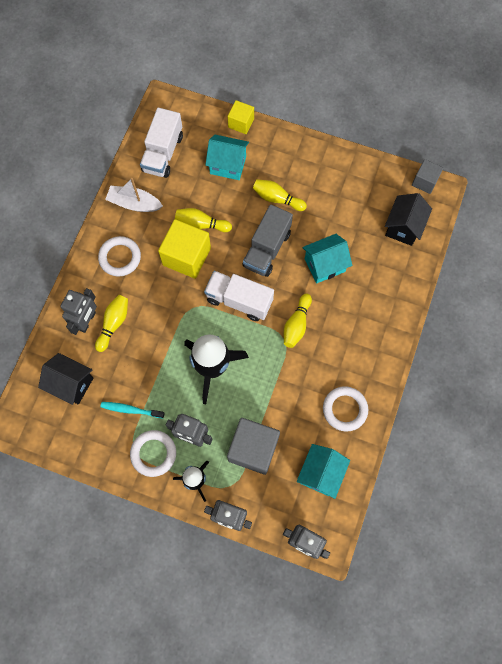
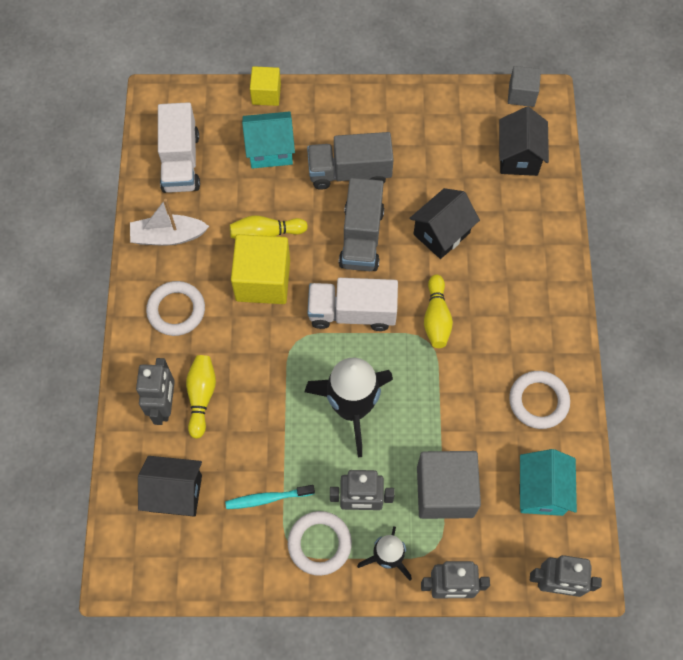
camera: 20 degrees left, 5 degrees down
yellow bowling pin [253,179,307,211] -> grey truck [307,132,394,190]
turquoise house [302,234,352,283] -> black house [409,188,480,259]

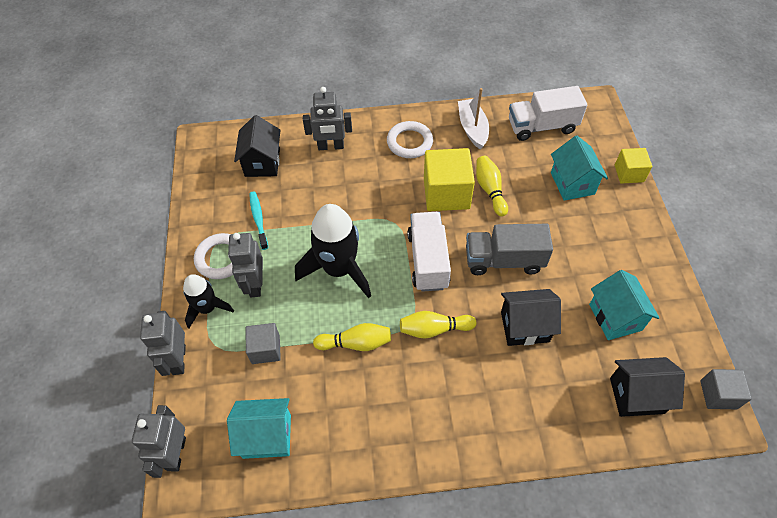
camera: 85 degrees right, 10 degrees down
yellow bowling pin [186,355,216,439] -> yellow bowling pin moved to [313,323,391,351]
grey truck [307,132,394,190] -> none
black house [409,188,480,259] -> black house turned 45 degrees counterclockwise [501,289,561,346]
grey cube [417,451,481,519] -> grey cube [246,323,281,364], size x0.58
white ring [509,371,570,429] -> none
none -> turquoise house [589,270,660,340]

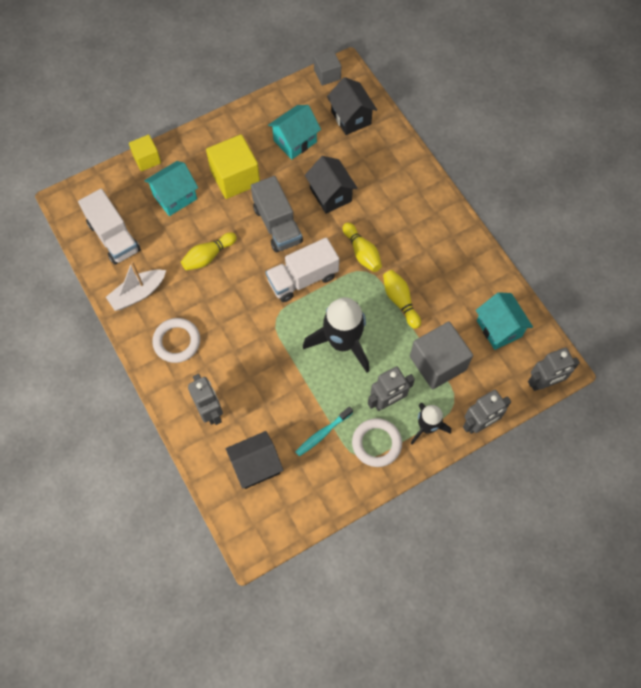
camera: 115 degrees left, 10 degrees up
grey cube [246,323,281,364] -> grey cube [410,321,473,389], size x1.73
yellow cube [424,148,475,211] -> yellow cube moved to [206,134,260,199]

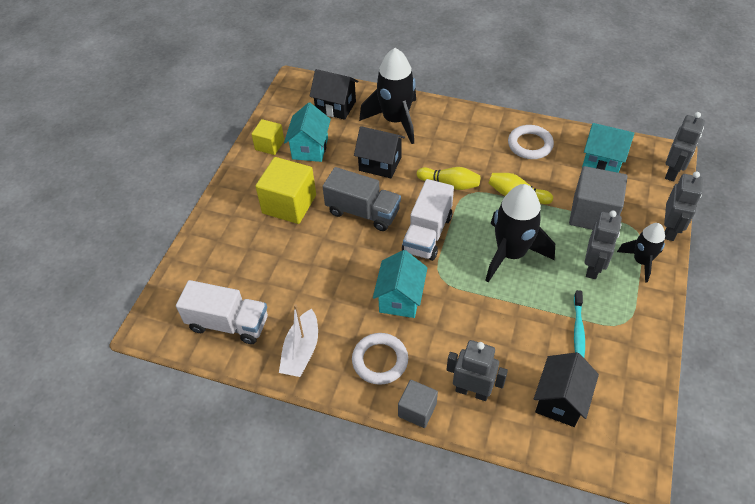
camera: 40 degrees left, 15 degrees down
yellow cube [129,135,161,171] -> yellow cube moved to [251,119,284,155]
turquoise house [144,161,198,216] -> turquoise house moved to [373,250,428,318]
yellow bowling pin [181,232,237,271] -> none
grey cube [314,50,341,85] -> grey cube moved to [398,380,438,428]
white ring [352,418,402,467] -> white ring moved to [508,125,554,159]
none -> black rocket [359,48,416,144]

